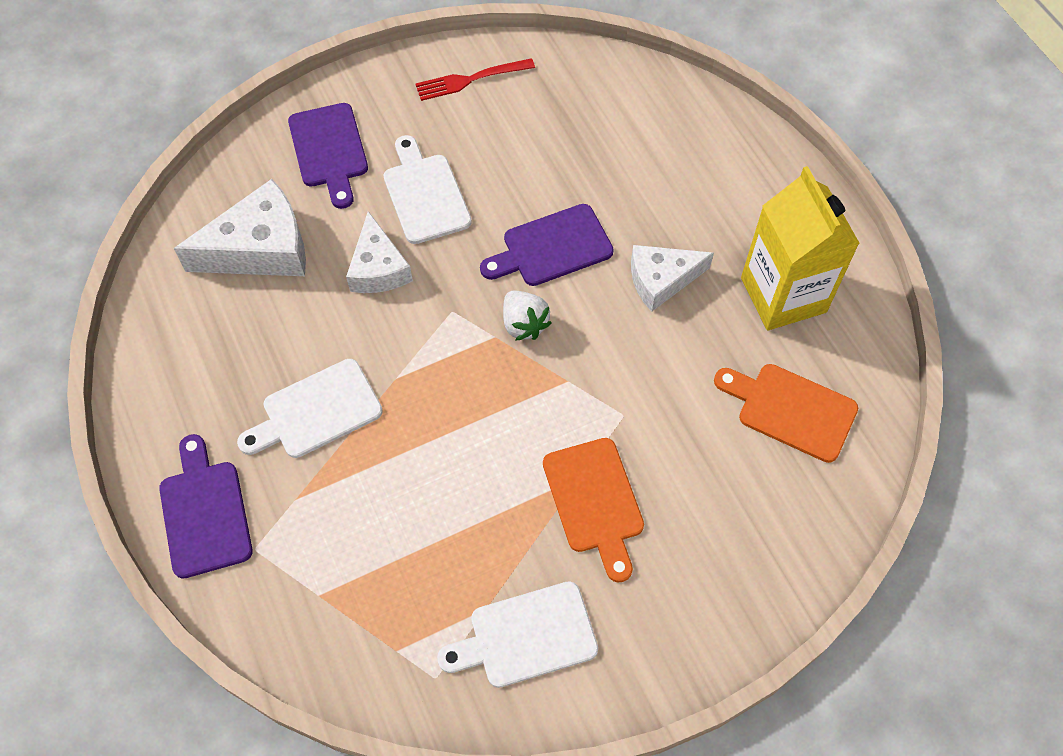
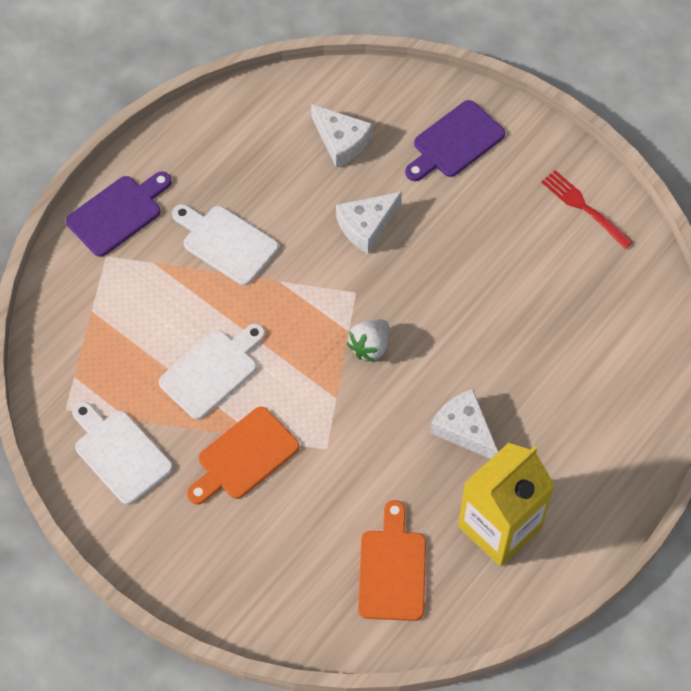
camera: 65 degrees right, 0 degrees up
white cheese [174,179,306,276] -> white cheese [311,104,373,168], size x0.66
white cutting board [384,135,472,244] -> white cutting board moved to [159,323,265,420]
purple cutting board [480,204,614,286] -> none

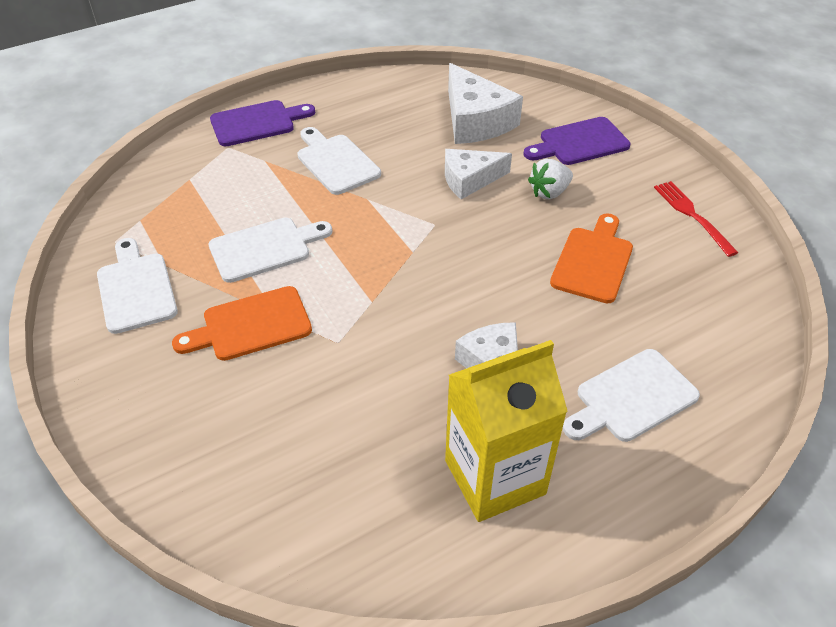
camera: 20 degrees right, 15 degrees down
white cheese [311,104,373,168] -> white cheese [448,63,523,144], size x1.51
white strawberry [347,319,389,362] -> white strawberry moved to [528,159,573,199]
orange cutting board [358,500,426,621] -> orange cutting board moved to [550,213,633,303]
none -> white cutting board [563,349,700,442]

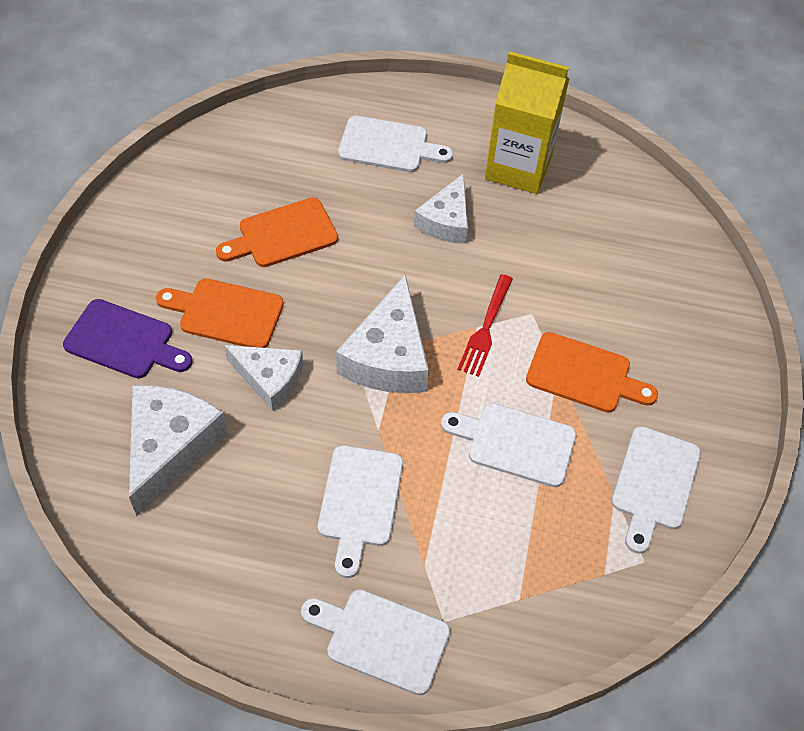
camera: 140 degrees left, 10 degrees up
purple cutting board [210,100,315,146] -> white cutting board [301,589,450,695]
white strawberry [528,159,573,199] -> orange cutting board [156,279,284,348]
red fork [654,181,738,257] -> red fork moved to [458,274,513,377]
none -> white cheese [336,274,429,393]

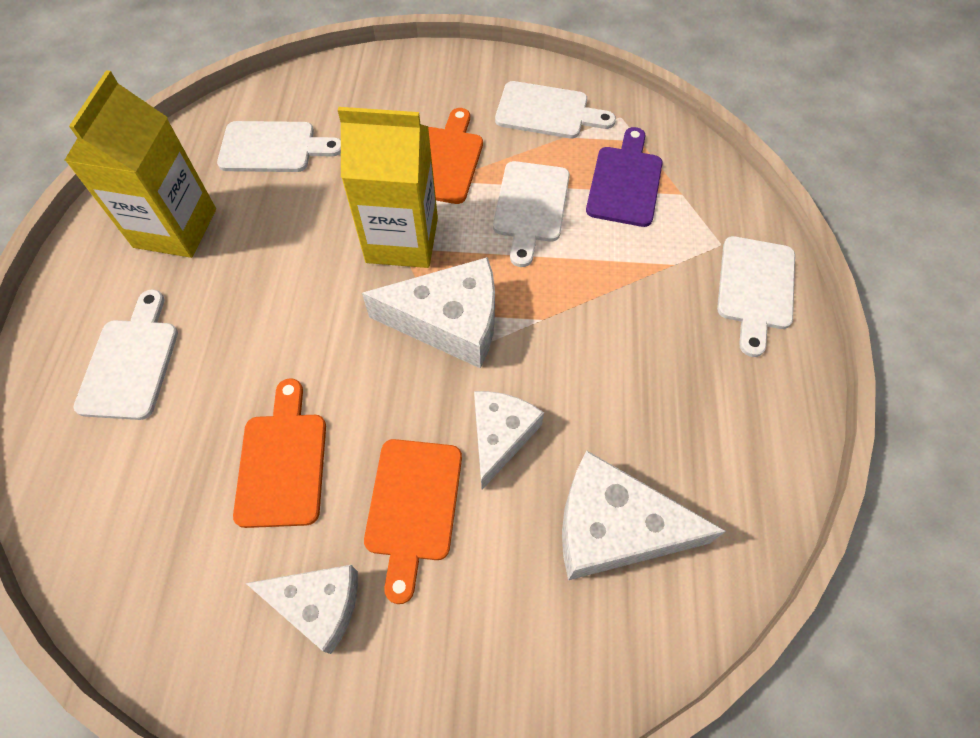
camera: 95 degrees left, 5 degrees up
purple cutting board [63,299,193,378] -> purple cutting board moved to [586,127,663,227]
orange cutting board [216,198,338,267] -> orange cutting board turned 150 degrees counterclockwise [233,378,326,528]
white cutting board [318,445,403,578] -> white cutting board moved to [217,121,341,172]
white cheese [414,173,468,244] -> white cheese moved to [246,565,358,654]
red fork [458,274,513,377] -> yellow carton [338,107,438,268]

